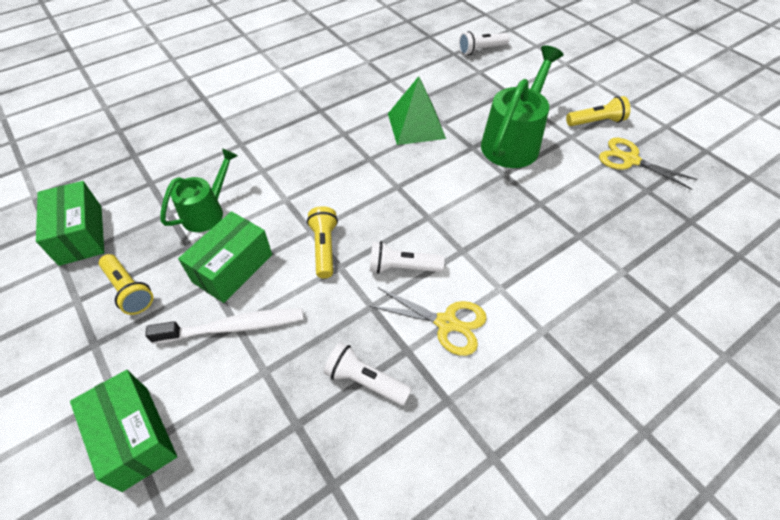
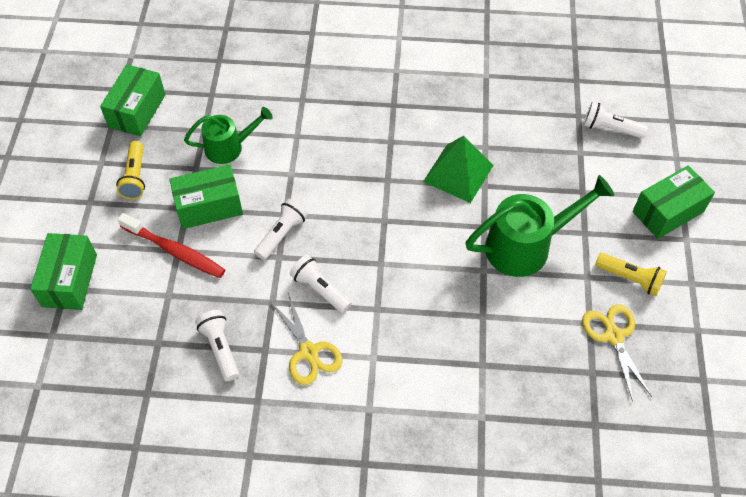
camera: 40 degrees right, 5 degrees up
white toothbrush [145,308,304,344] -> red toothbrush [117,213,225,278]
yellow flashlight [307,206,338,278] -> white flashlight [254,199,308,260]
none -> green box [633,165,715,239]

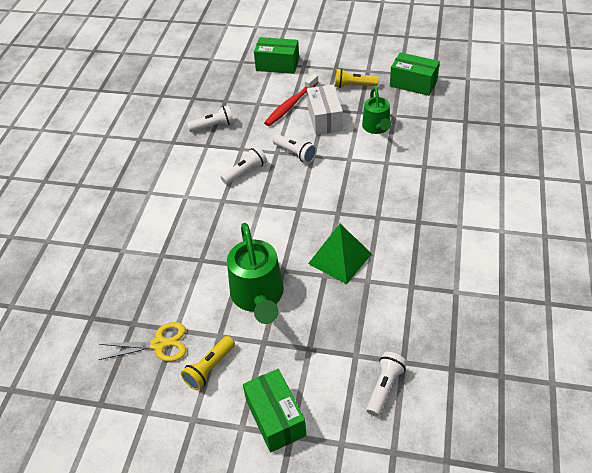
camera: 100 degrees right, 10 degrees down
green box [169,164,243,229] -> white box [307,84,343,135]
yellow scissors [270,293,343,385] -> none

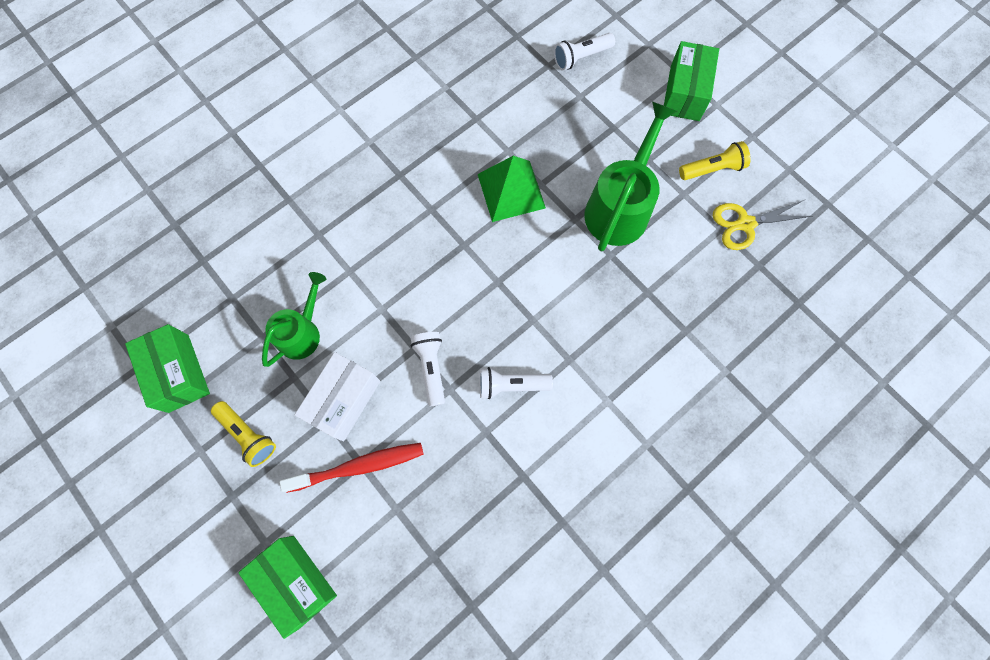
camera: 145 degrees left, 25 degrees up
yellow scissors [99,322,186,362] -> yellow scissors turned 45 degrees counterclockwise [713,200,813,250]
white flashlight [187,105,234,132] -> none

